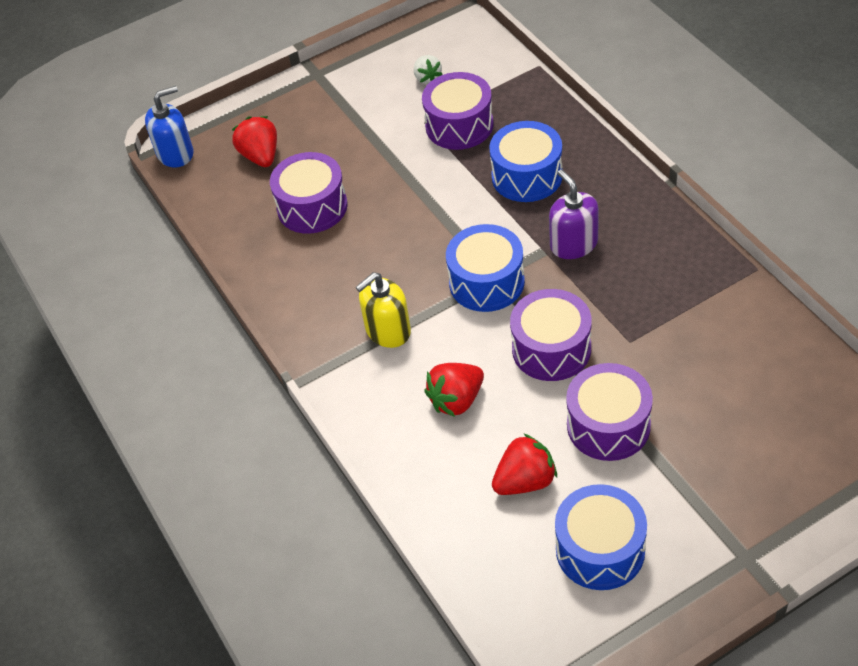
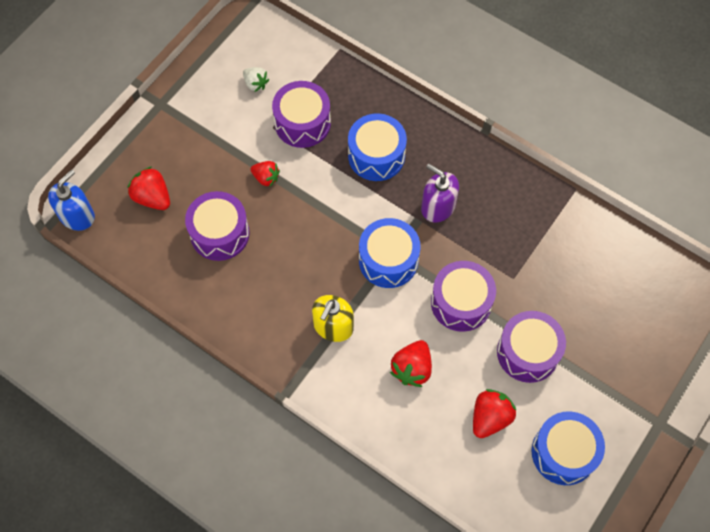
camera: 30 degrees left, 15 degrees up
none -> red strawberry [250,161,280,187]

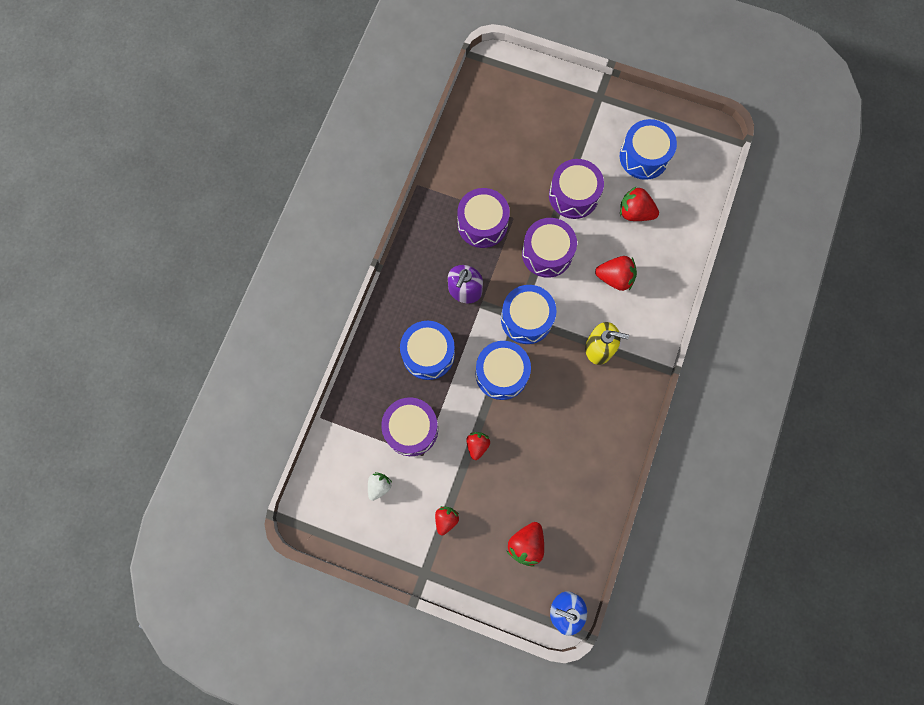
camera: 105 degrees left, 10 degrees up
purple drum [185,191,250,261] -> purple drum moved to [457,188,510,248]
none -> red strawberry [435,506,459,535]
none -> blue drum [475,341,531,400]

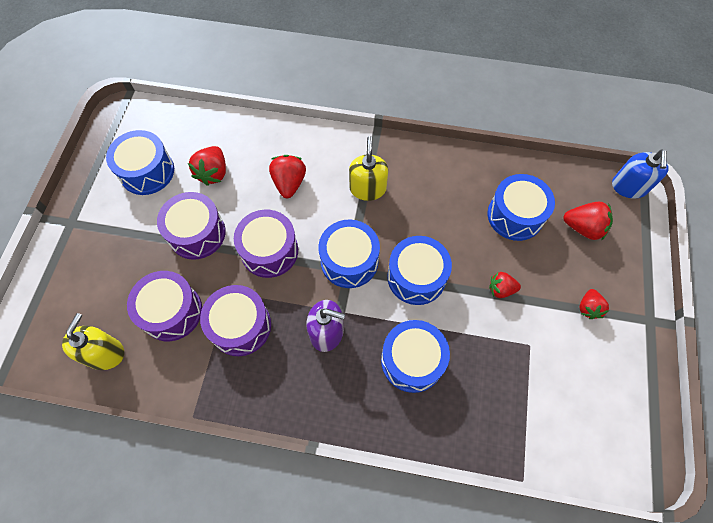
camera: 100 degrees left, 10 degrees down
white strawberry [368,472,392,501] -> none
purple drum [381,397,438,456] -> purple drum moved to [127,271,202,341]
red strawberry [435,506,459,535] -> red strawberry turned 90 degrees counterclockwise [579,289,609,319]
none -> yellow soap dispenser [62,313,124,370]
none -> blue drum [488,174,555,241]

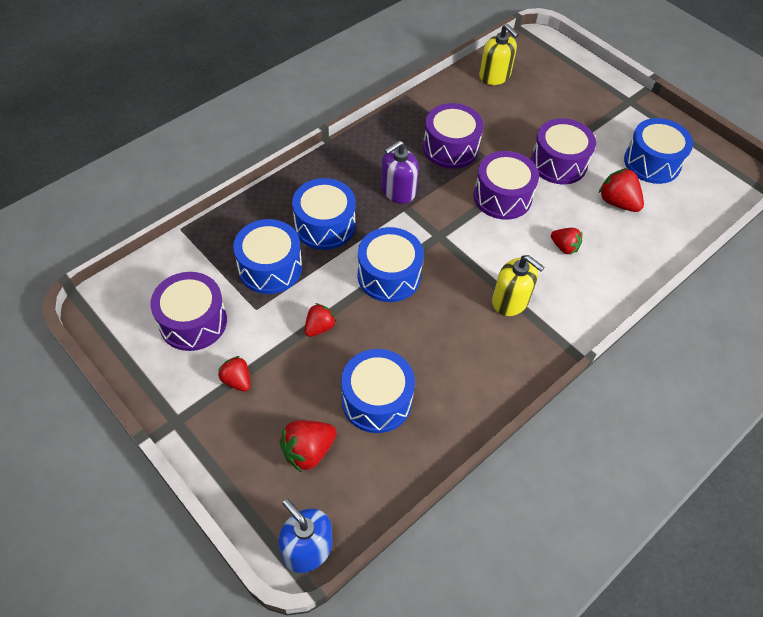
camera: 125 degrees right, 10 degrees down
purple drum [127,271,202,341] -> purple drum moved to [150,272,227,351]
red strawberry [269,155,306,198] -> red strawberry [551,228,582,255], size x0.66
blue drum [318,220,380,288] -> blue drum moved to [233,219,302,294]

